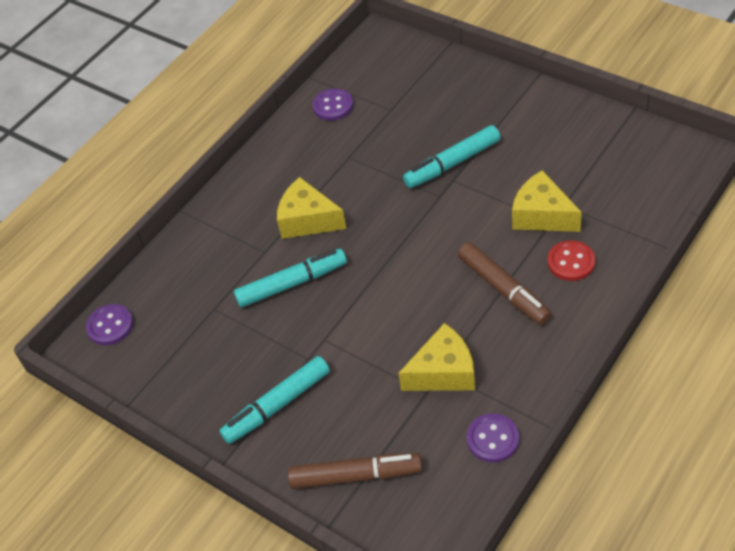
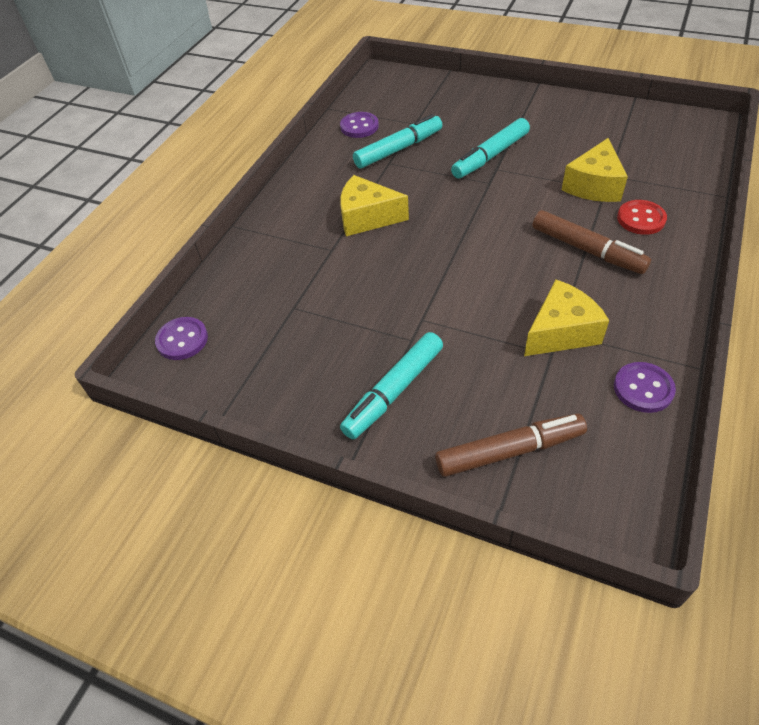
camera: 15 degrees left, 0 degrees up
turquoise marker [234,249,347,308] -> turquoise marker moved to [353,114,442,168]
yellow cheese [512,170,582,232] -> yellow cheese turned 90 degrees counterclockwise [562,138,628,202]

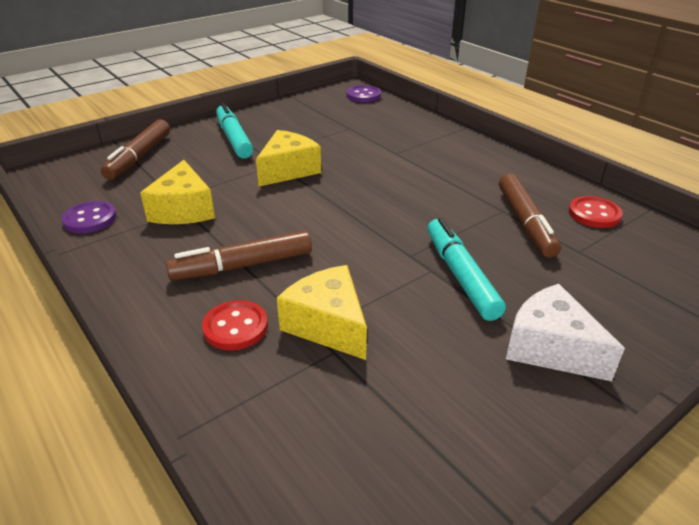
camera: 115 degrees right, 15 degrees down
purple button [340,112,379,138] -> red button [569,196,623,228]
yellow cheese [340,175,409,236] -> yellow cheese moved to [256,130,321,186]
turquoise marker [353,114,442,168] -> brown marker [499,174,561,258]
none -> white cheese [506,284,625,381]

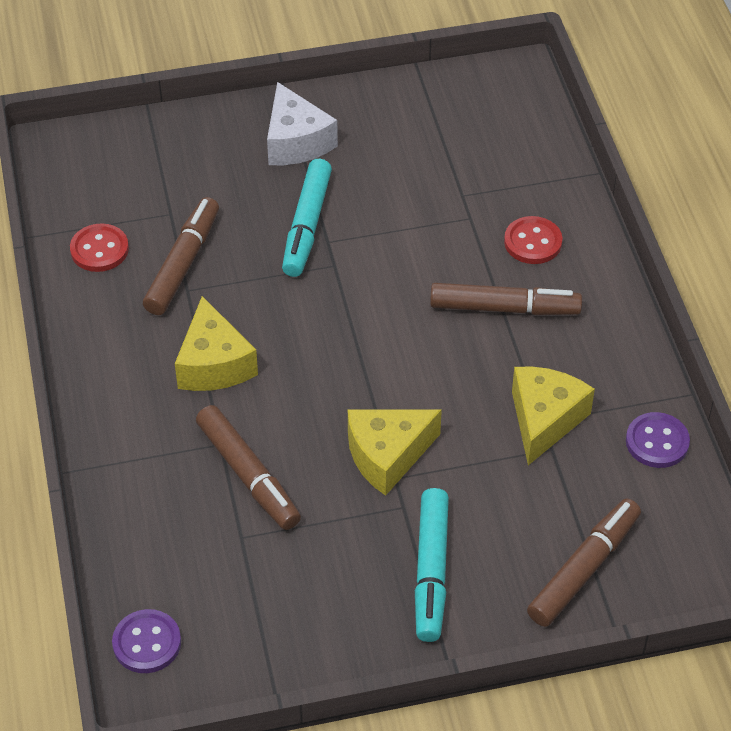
camera: 155 degrees left, 15 degrees up
yellow cheese [277,265,367,360] -> yellow cheese moved to [175,296,258,391]
none -> brown marker [196,405,301,530]

